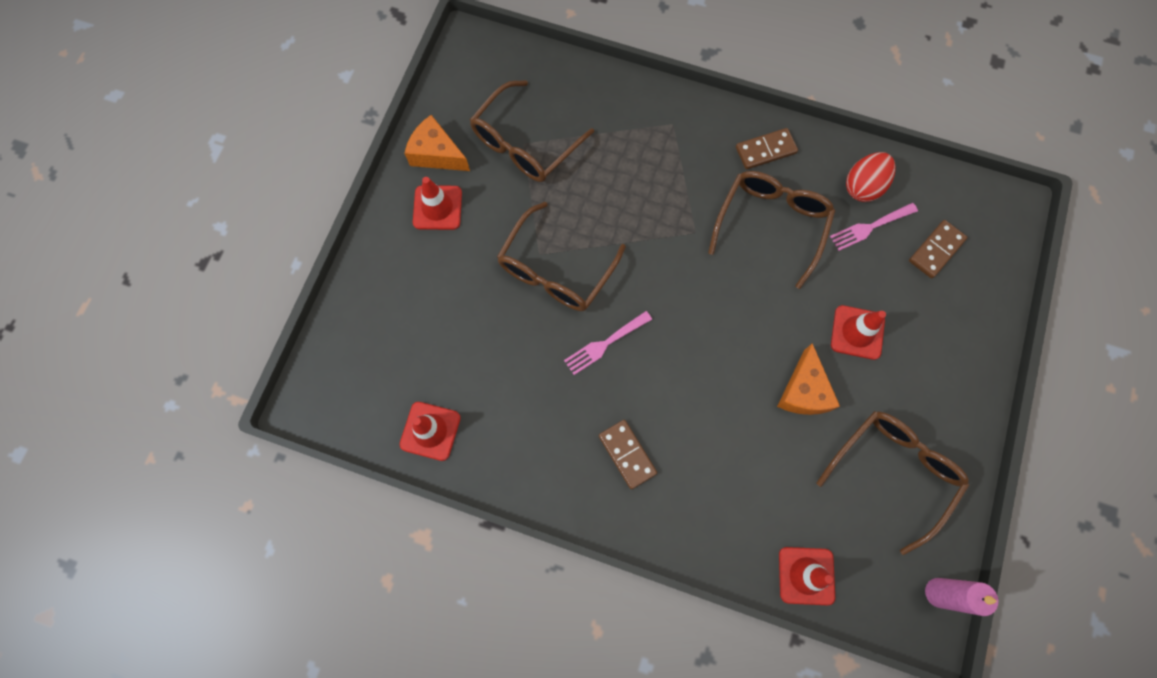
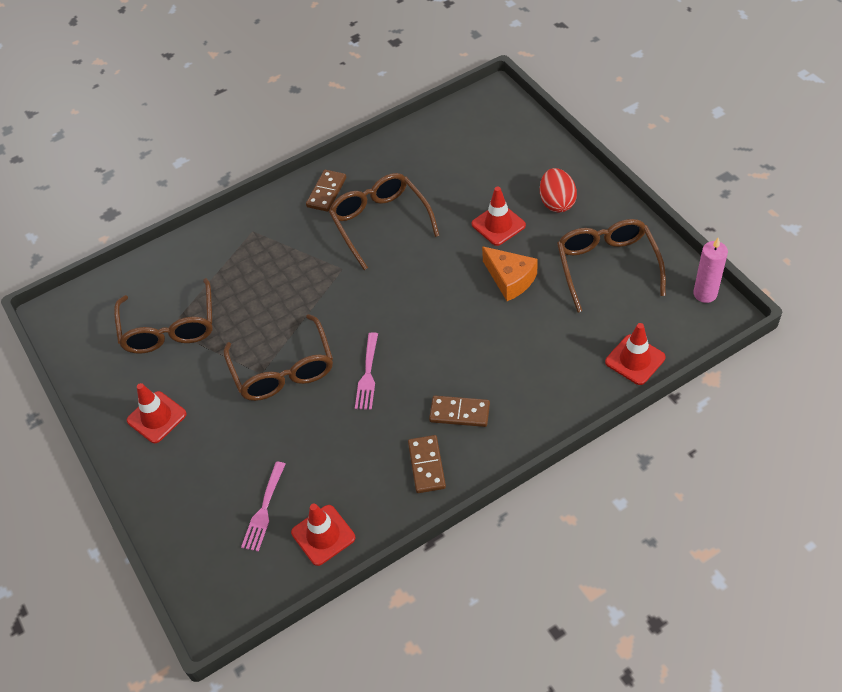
camera: 45 degrees left, 20 degrees down
orange cheese [404,115,470,171] -> none
pink fork [830,203,918,251] -> pink fork moved to [241,462,286,552]
red egg [846,152,896,202] -> red egg moved to [540,168,577,213]
brown domino [909,220,967,278] -> brown domino moved to [408,435,446,493]

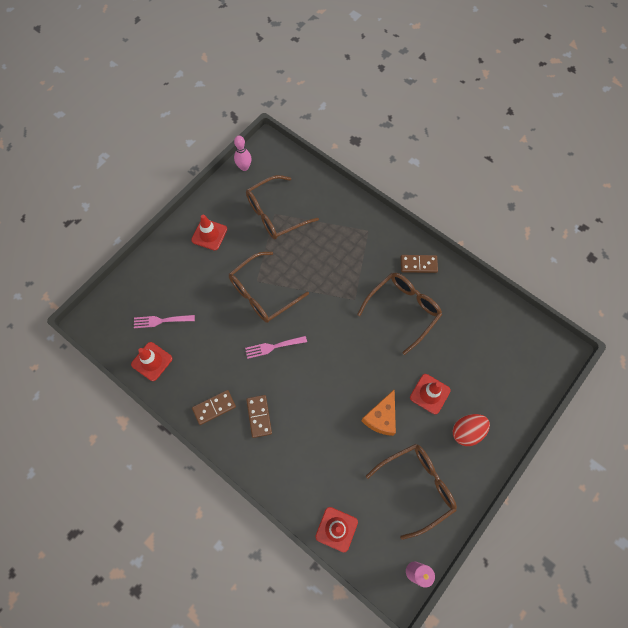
camera: 65 degrees right, 15 degrees up
none -> pink bowling pin [234,135,252,171]

